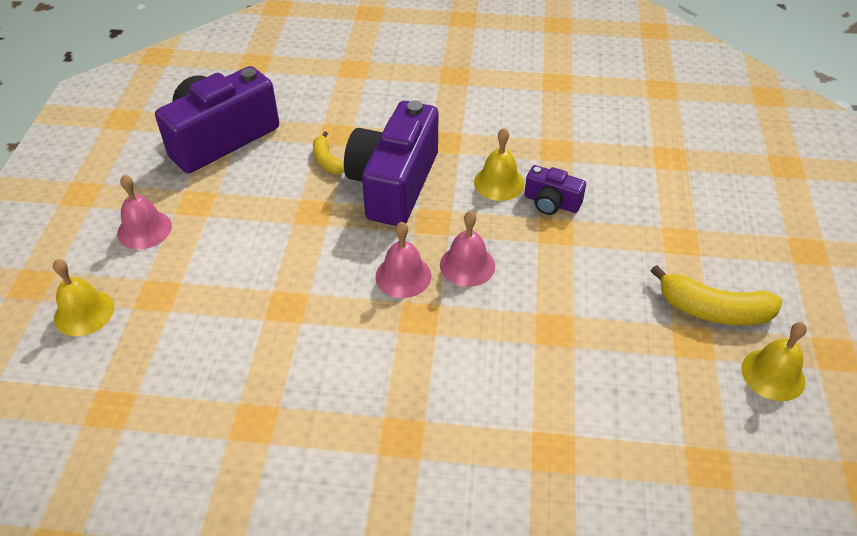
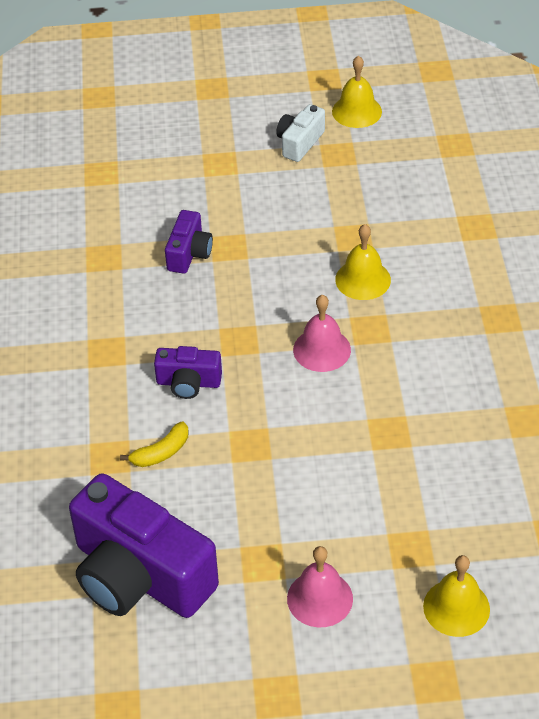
camera: 100 degrees left, 0 degrees up
purple camera [344,101,438,226] -> purple camera [154,346,222,399], size x0.48
pink bell [440,211,495,287] -> none
yellow bell [474,128,524,201] -> yellow bell moved to [335,224,391,300]
yellow banana [651,265,782,326] -> white camera [276,104,325,162]

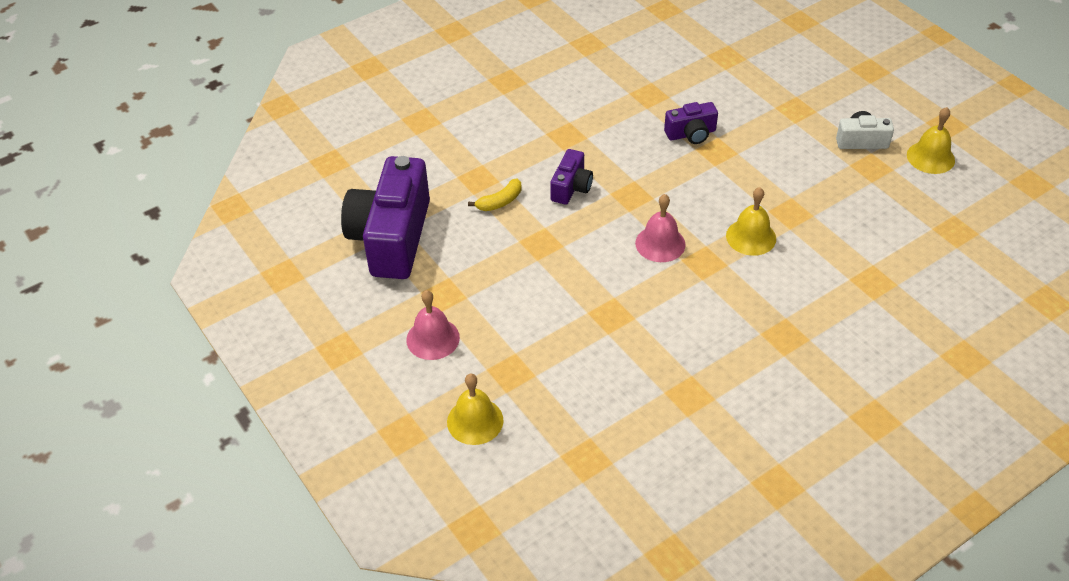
camera: 60 degrees right, 0 degrees up
yellow banana [120,422,188,467] -> yellow banana turned 60 degrees counterclockwise [468,179,521,211]
purple camera [154,346,222,399] -> purple camera turned 135 degrees counterclockwise [550,149,593,205]

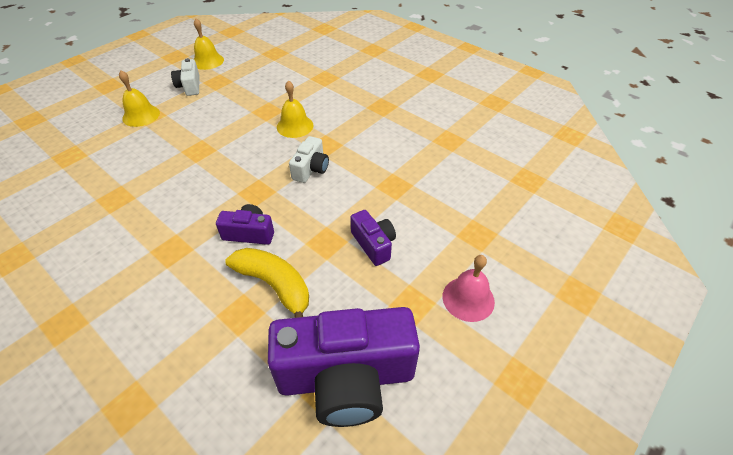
camera: 105 degrees left, 0 degrees up
yellow bell [447,373,504,445] -> yellow bell moved to [119,70,160,127]
yellow banana [468,179,521,211] -> yellow banana [225,248,309,318], size x1.75
pink bell [635,194,686,262] -> white camera [289,136,329,183]
purple camera [664,102,718,144] -> purple camera moved to [350,210,396,266]

